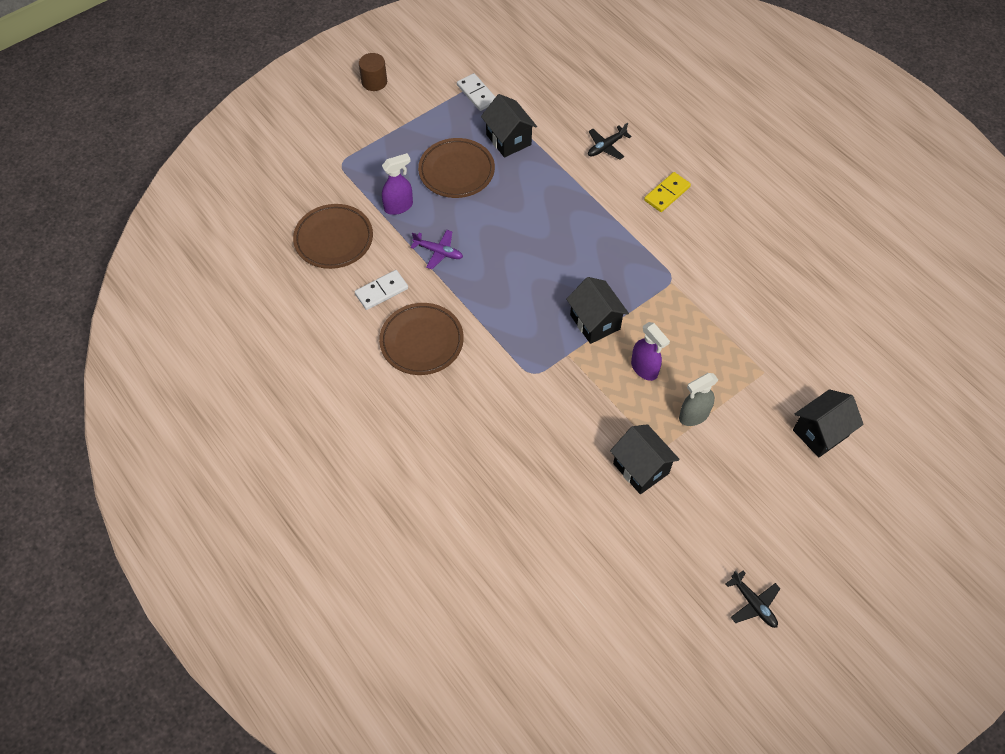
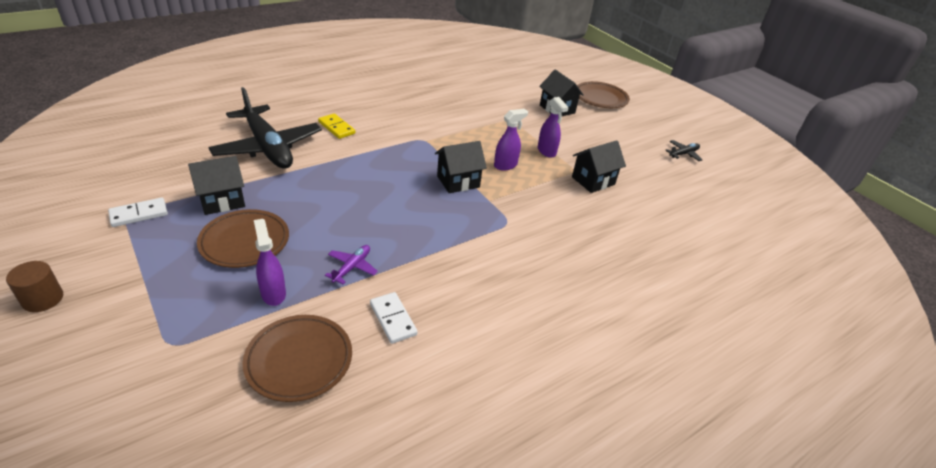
camera: 90 degrees left, 20 degrees down
brown plate [379,303,464,375] -> brown plate moved to [577,81,630,108]
black plane [588,123,632,160] -> black plane [208,87,322,169], size x2.45
grey spray bottle [679,373,718,426] -> purple spray bottle [538,97,569,158]

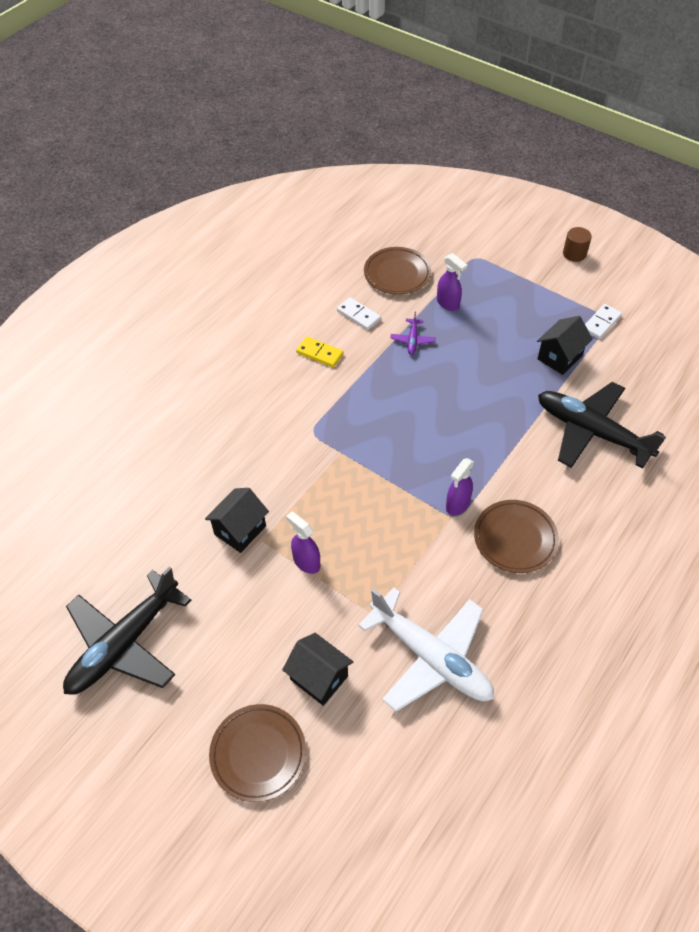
camera: 165 degrees right, 15 degrees up
brown plate [197,209,289,268] -> brown plate moved to [474,500,559,573]
yellow domino [318,113,355,139] -> yellow domino moved to [296,336,343,367]
black house [435,141,487,193] -> none
purple spray bottle [494,109,528,171] -> purple spray bottle moved to [446,458,474,515]
black plane [665,140,702,161] -> black plane [63,566,191,695], size x2.45
none -> white plane [358,587,494,712]

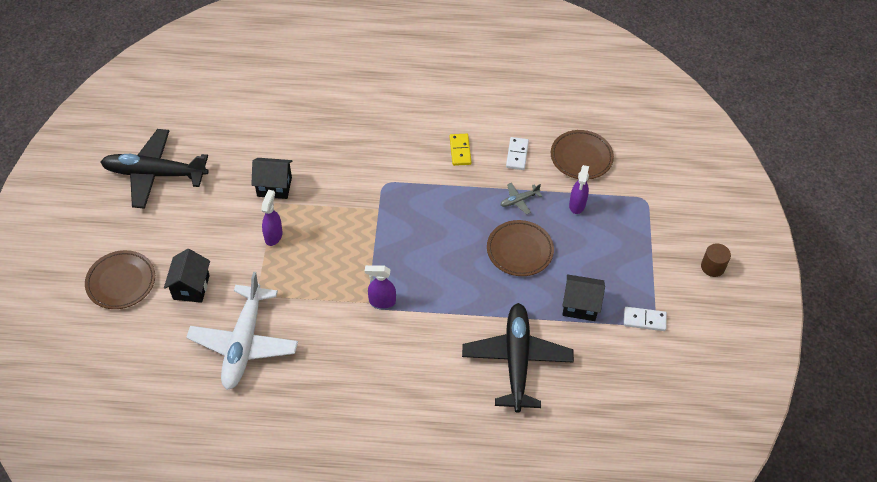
camera: 55 degrees right, 0 degrees up
purple plane [390,311,436,355] -> grey plane [500,183,542,214]
brown plate [474,500,559,573] -> brown plate moved to [487,220,554,276]

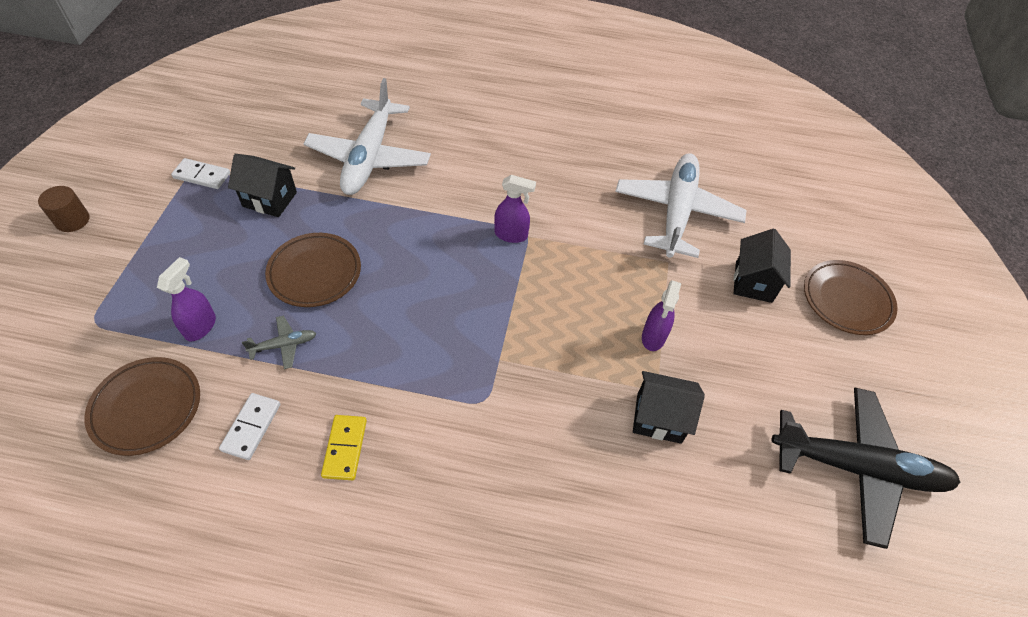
camera: 175 degrees left, 0 degrees up
black plane [462,303,574,413] -> white plane [303,78,431,195]

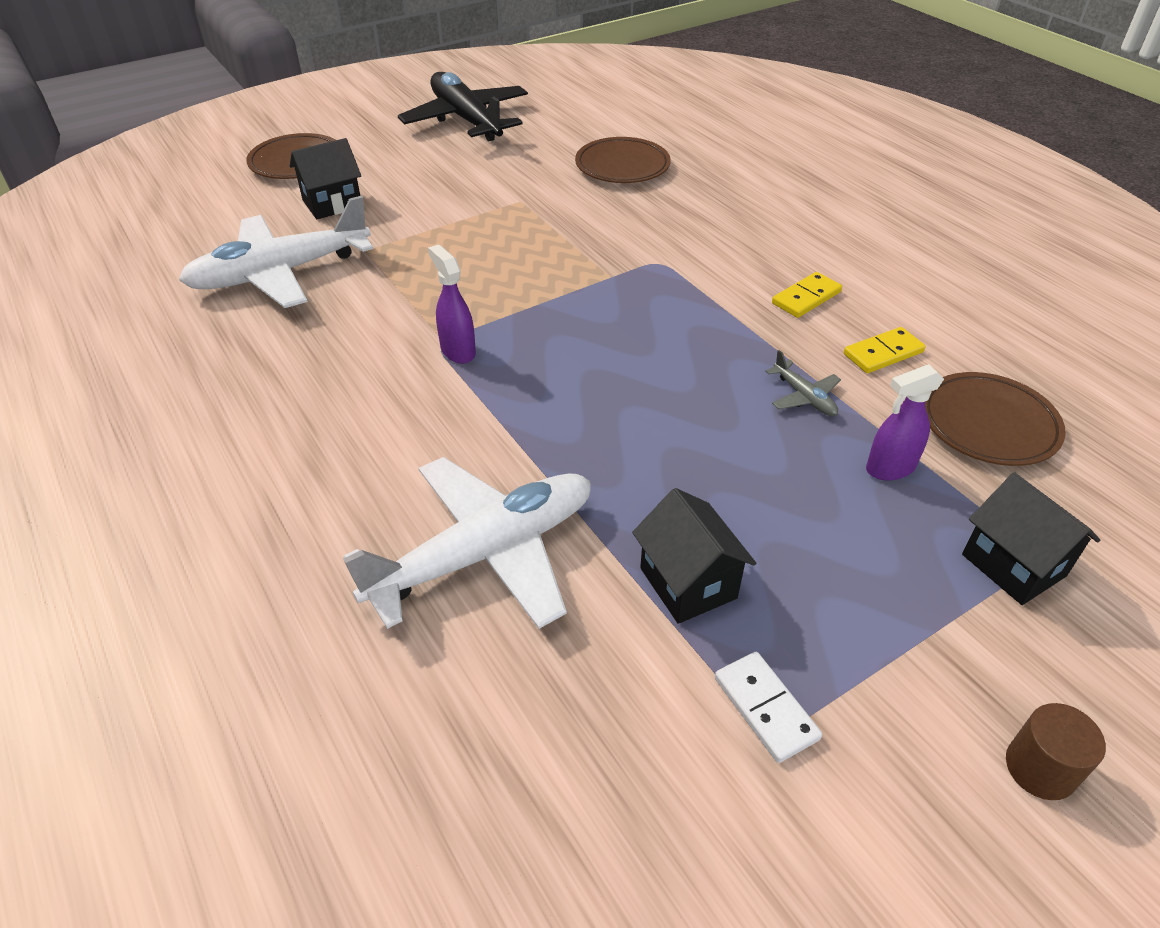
camera: 130 degrees left, 10 degrees down
white domino [219,393,280,460] -> yellow domino [844,327,926,373]
grey plane [242,316,317,369] -> grey plane turned 150 degrees counterclockwise [765,350,841,416]
brown plate [265,233,361,307] -> brown plate moved to [575,137,671,183]
black house [633,371,705,444] -> black house moved to [962,472,1100,605]
purple spray bottle [642,280,681,351] -> none

